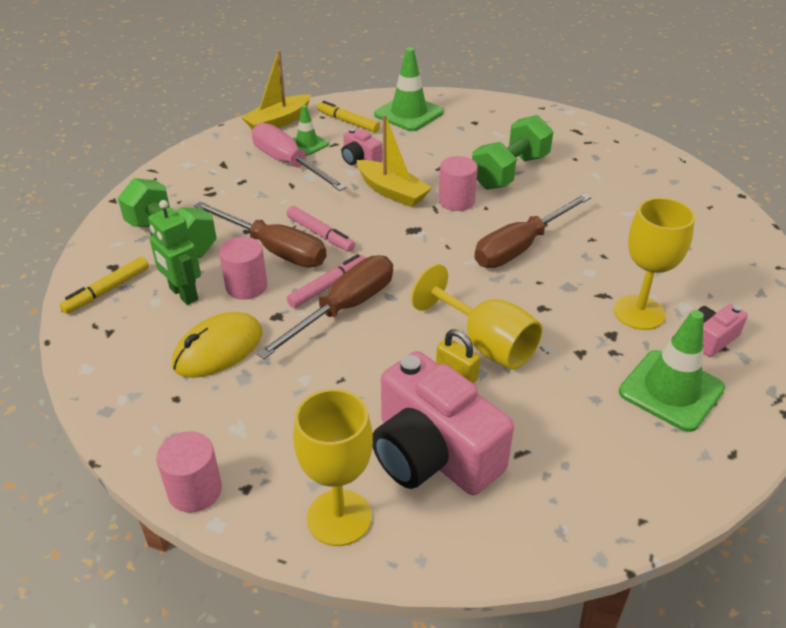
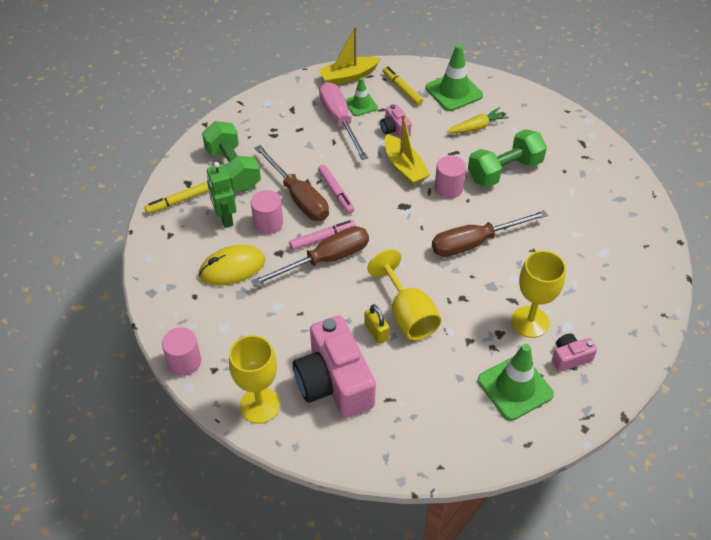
camera: 20 degrees right, 10 degrees up
none -> yellow carrot [447,107,509,133]

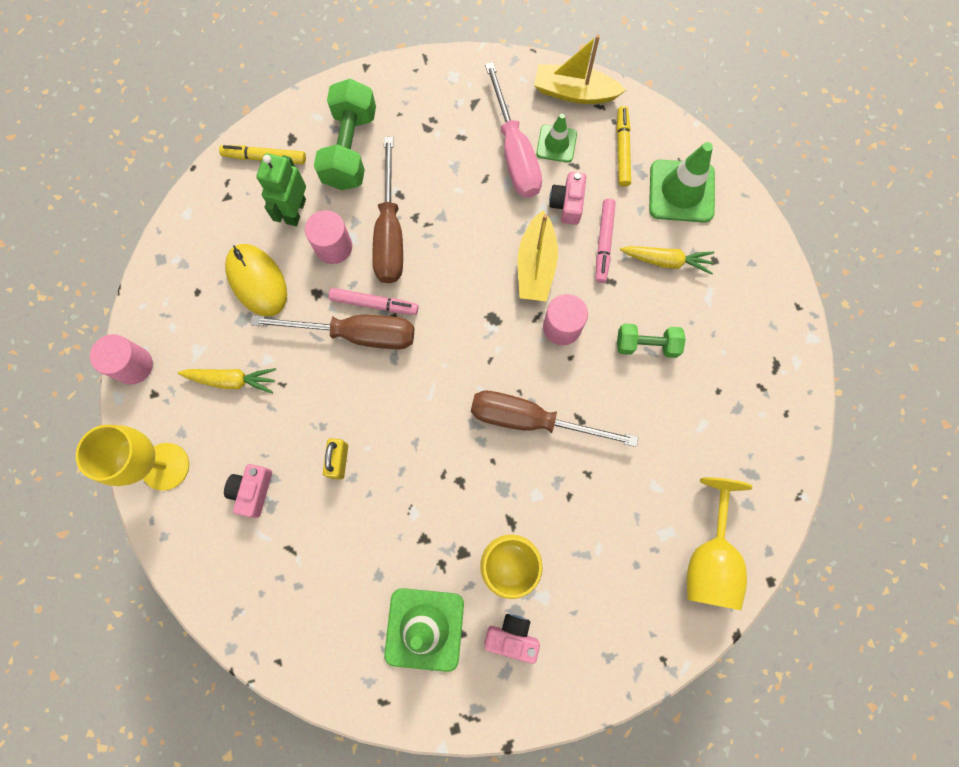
camera: 35 degrees right, 25 degrees up
yellow mouse [199,245,265,286] -> yellow mouse turned 45 degrees clockwise [225,244,287,316]
pink camera [293,316,376,418] -> pink camera [224,464,272,518], size x0.46
pink marker [318,165,354,214] -> pink marker moved to [596,198,616,283]
pink screwdriver [319,82,368,160] -> pink screwdriver turned 150 degrees clockwise [485,62,542,197]
yellow goblet [367,249,441,341] -> yellow goblet moved to [687,477,753,610]
green dumbbell [468,129,547,187] -> green dumbbell [617,323,685,358], size x0.59
none -> yellow carrot [178,368,276,394]

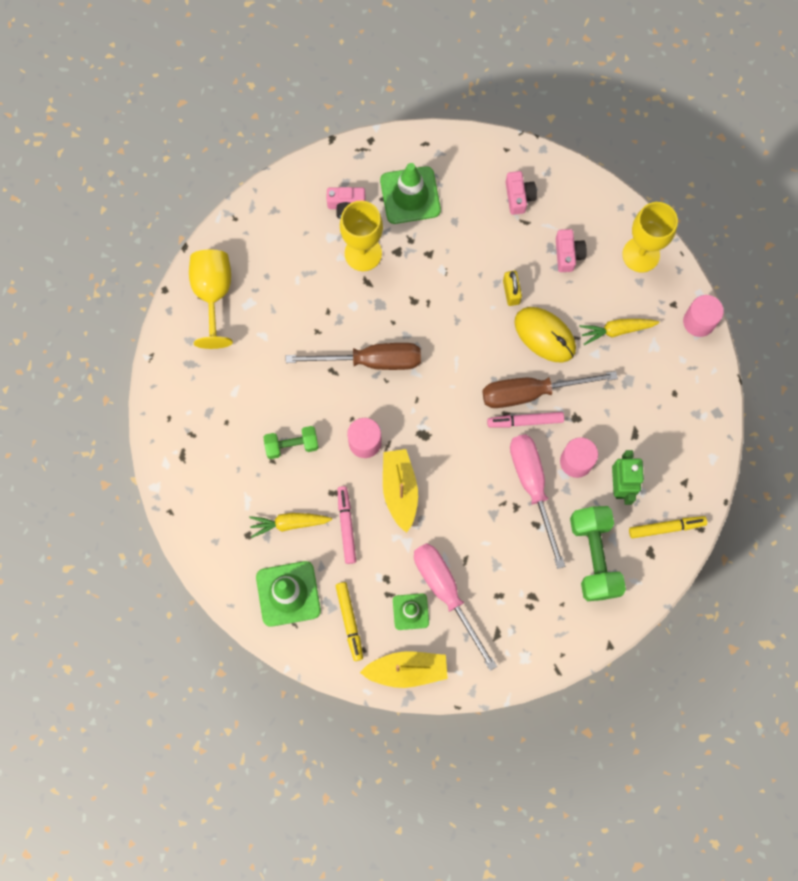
camera: 165 degrees right, 0 degrees up
yellow mouse [225,244,287,316] -> yellow mouse moved to [515,307,576,363]
brown screwdriver [372,137,403,283] -> pink screwdriver [510,434,565,569]
pink camera [549,172,586,225] -> pink camera moved to [506,171,537,215]

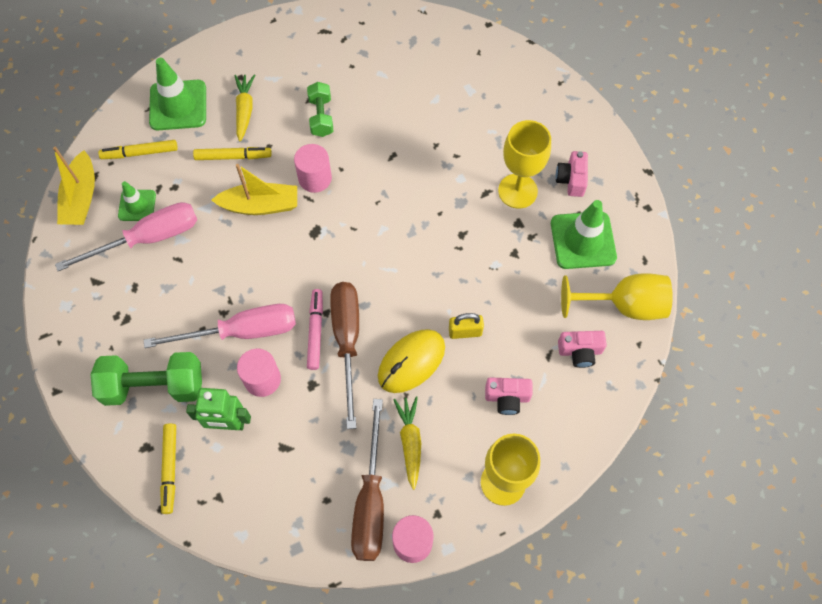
camera: 95 degrees right, 10 degrees down
yellow goblet [189,250,233,349] -> yellow goblet moved to [561,273,673,320]
brown screwdriver [286,343,421,370] -> brown screwdriver moved to [351,399,384,561]
pink marker [338,486,356,564] -> yellow marker [193,147,272,160]

